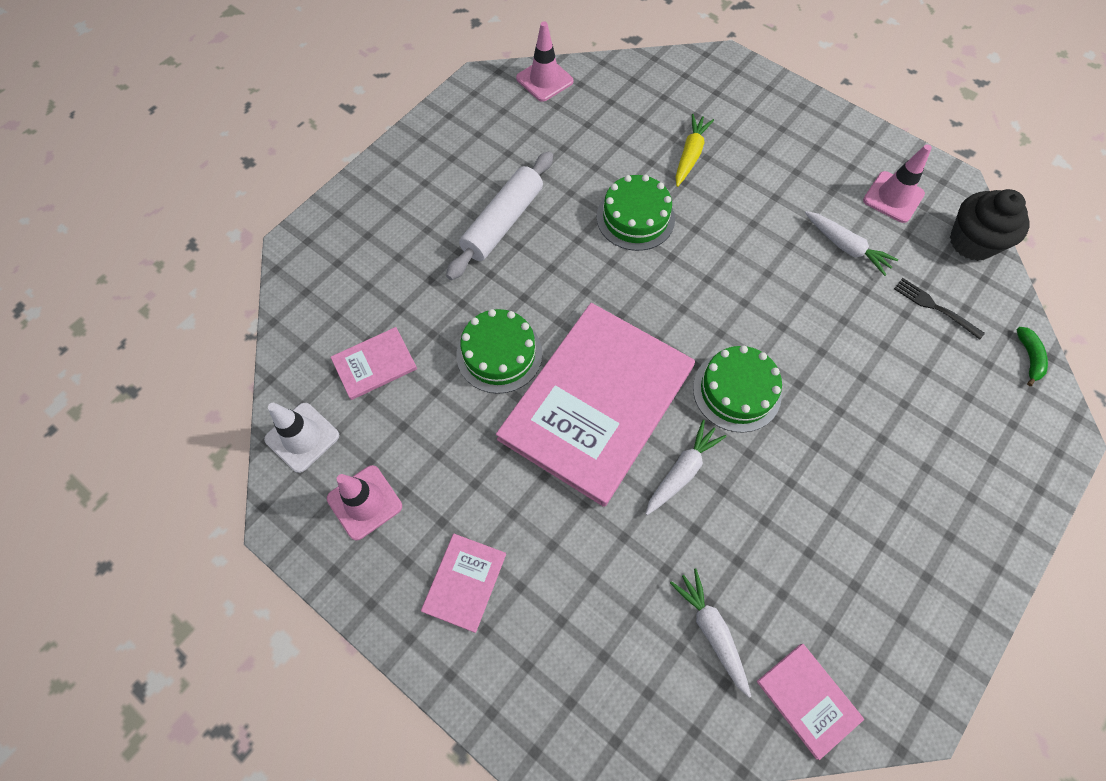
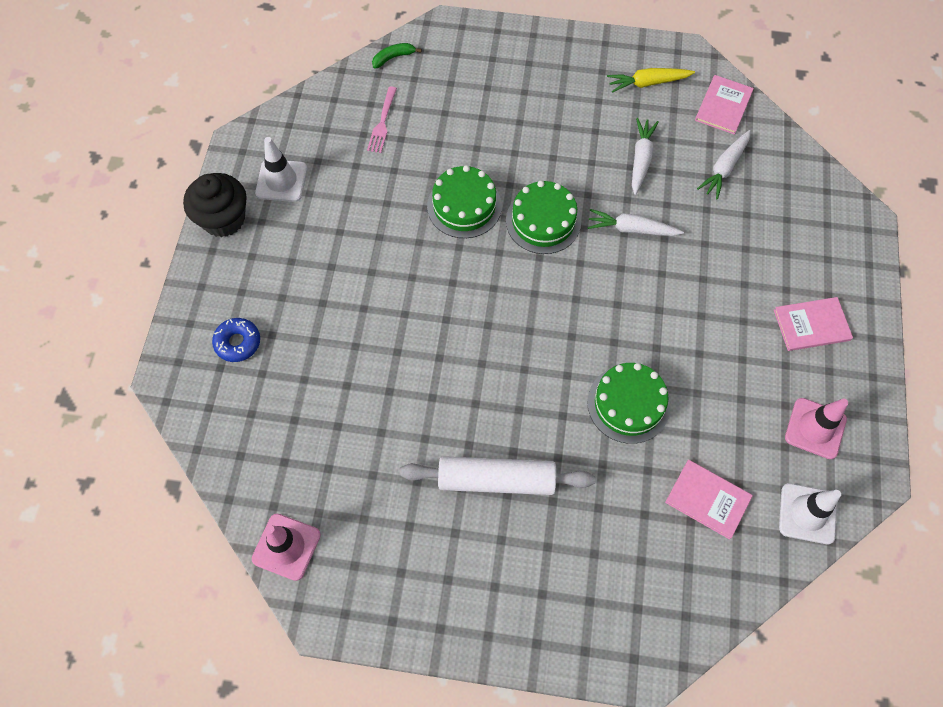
camera: 120 degrees left, 0 degrees up
pink book [496,303,695,507] -> none
green cake [597,175,675,251] -> green cake moved to [427,165,502,238]
yellow carrot [675,114,714,187] -> yellow carrot moved to [607,68,695,93]
white carrot [805,211,898,276] -> white carrot moved to [632,118,659,195]
pink traffic cone [863,144,932,223] -> white traffic cone [255,137,307,202]
black fork [894,278,985,340] -> pink fork [367,86,397,153]
black cupcake [950,189,1030,261] -> black cupcake moved to [183,173,247,237]
none -> blue donut [212,318,260,362]

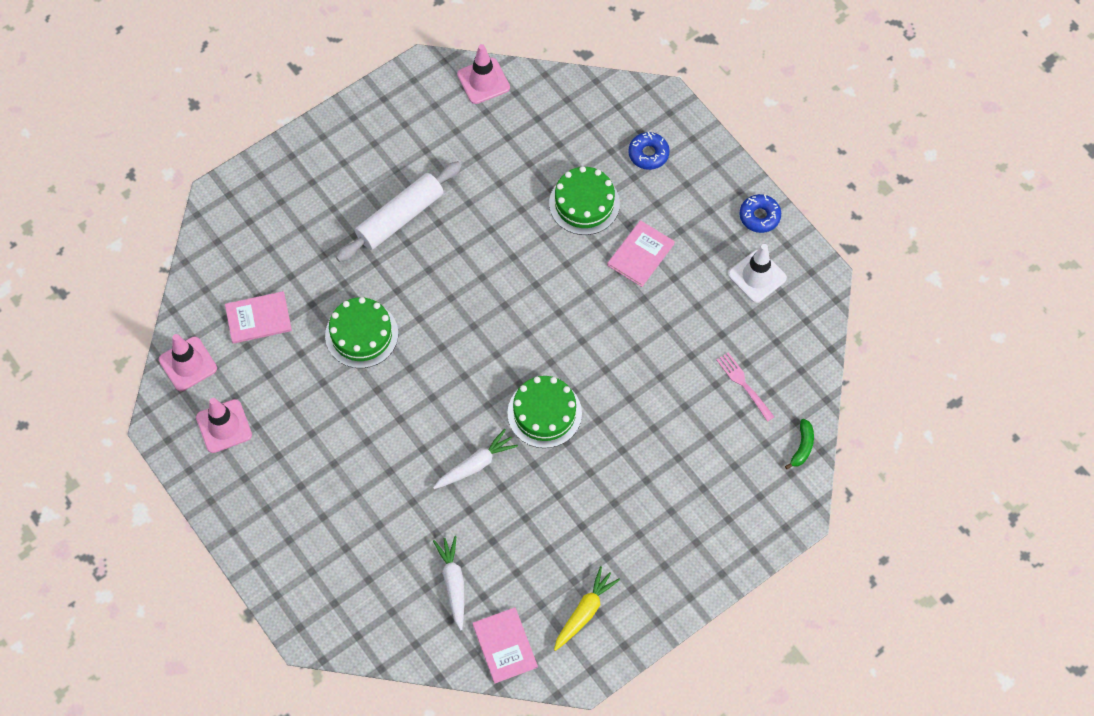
camera: 135 degrees right, 0 degrees up
black cupcake [183,173,247,237] -> blue donut [740,194,781,233]
green cake [427,165,502,238] -> green cake moved to [549,166,620,235]
white carrot [632,118,659,195] -> none
pink book [774,297,853,351] -> pink book moved to [607,220,675,287]
white traffic cone [779,483,841,544] -> pink traffic cone [159,334,217,391]

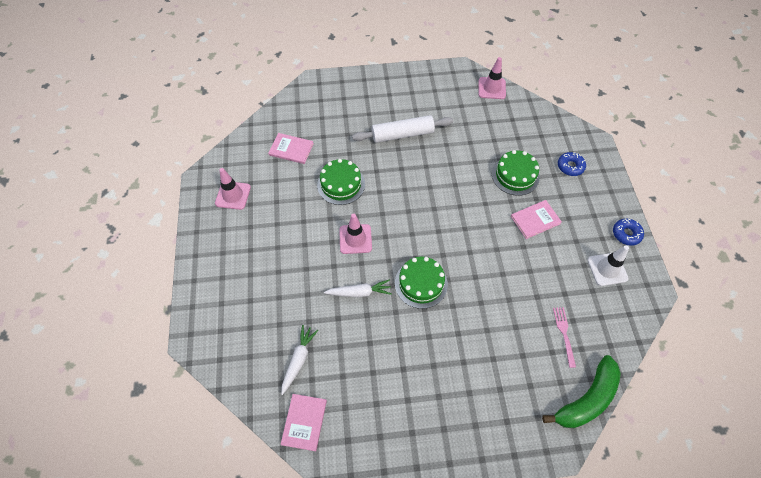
camera: 30 degrees right, 5 degrees down
pink traffic cone [159,334,217,391] -> pink traffic cone moved to [339,214,372,254]
yellow carrot [554,566,620,651] -> none
green banana [785,419,814,469] -> green banana [542,355,621,428], size x2.24

